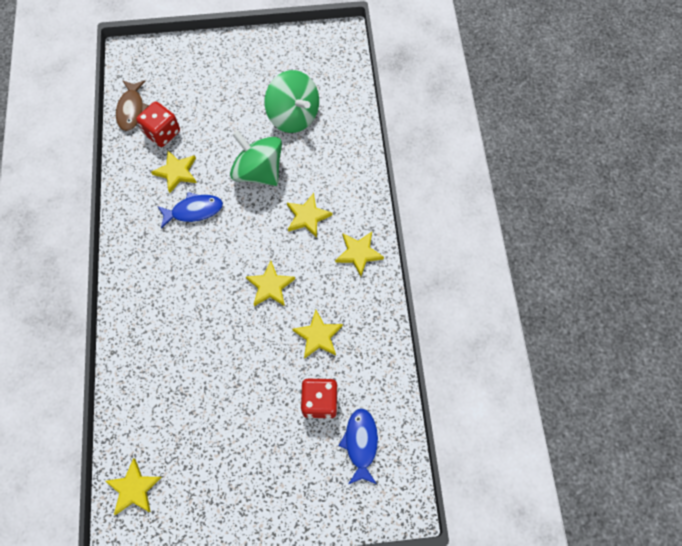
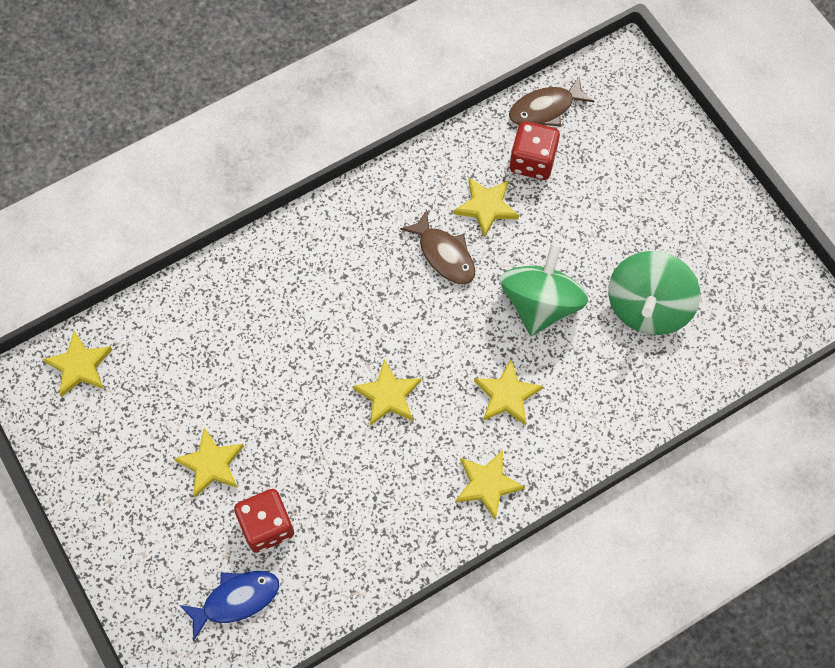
camera: 65 degrees right, 0 degrees up
blue fish [157,192,223,228] -> brown fish [400,210,476,284]
yellow star [292,310,343,359] -> yellow star moved to [174,428,244,497]

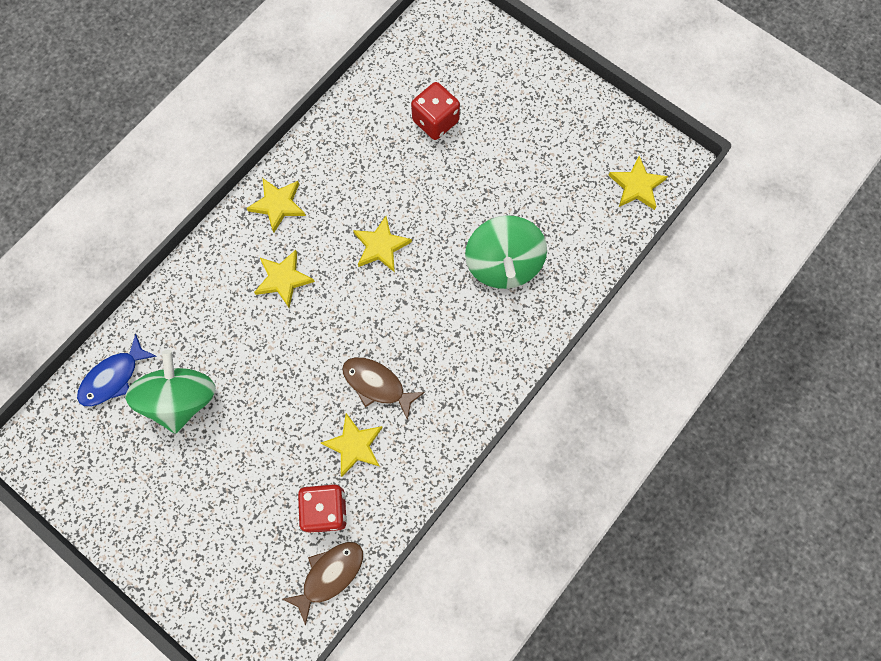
camera: 160 degrees right, 5 degrees up
yellow star [174,428,244,497] -> none
blue fish [179,571,279,641] -> blue fish moved to [77,334,157,407]
green spinning top [500,243,588,336] -> green spinning top moved to [465,215,547,289]

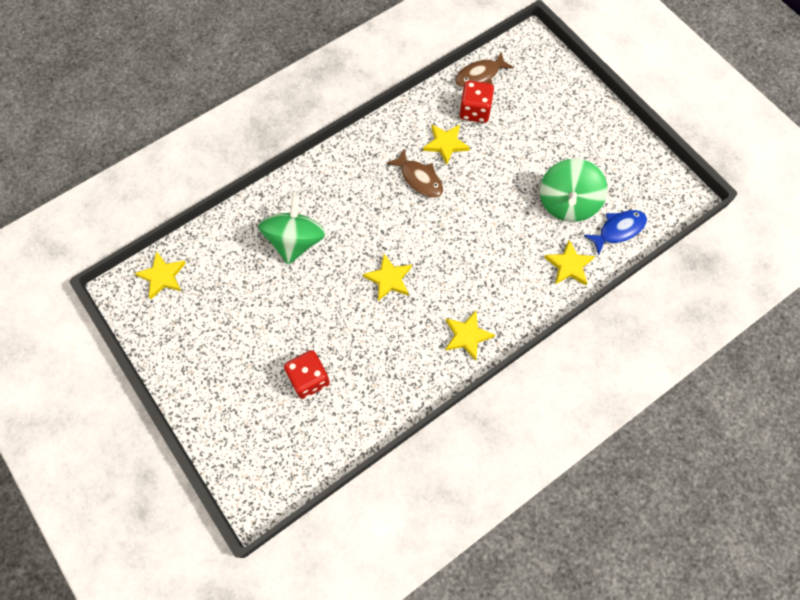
camera: 165 degrees left, 5 degrees down
yellow star [254,250,315,308] -> yellow star moved to [544,240,595,285]

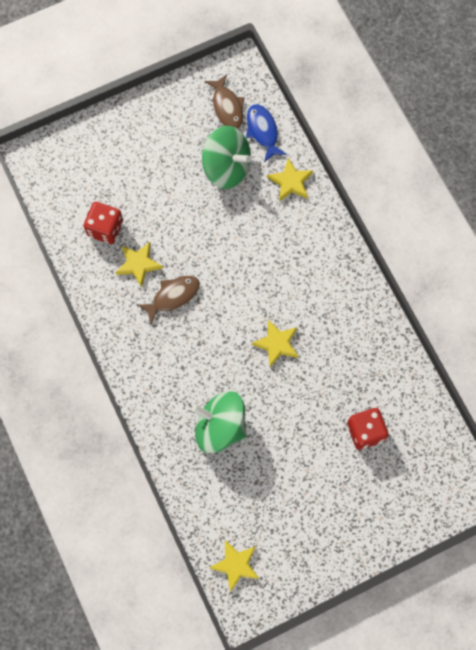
camera: 80 degrees left, 5 degrees up
yellow star [445,311,495,361] -> none
brown fish [455,52,514,87] -> brown fish moved to [205,74,244,129]

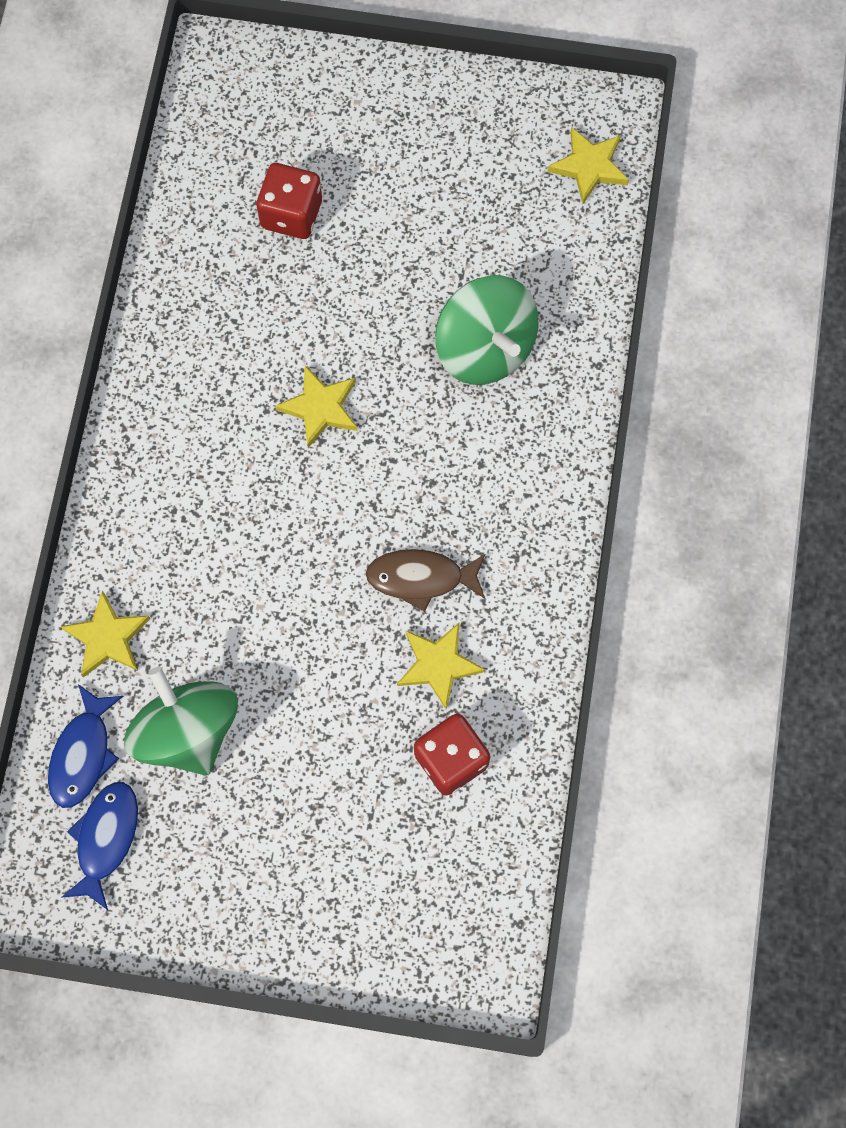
camera: 145 degrees left, 0 degrees up
brown fish [205,74,244,129] -> blue fish [62,782,138,910]

